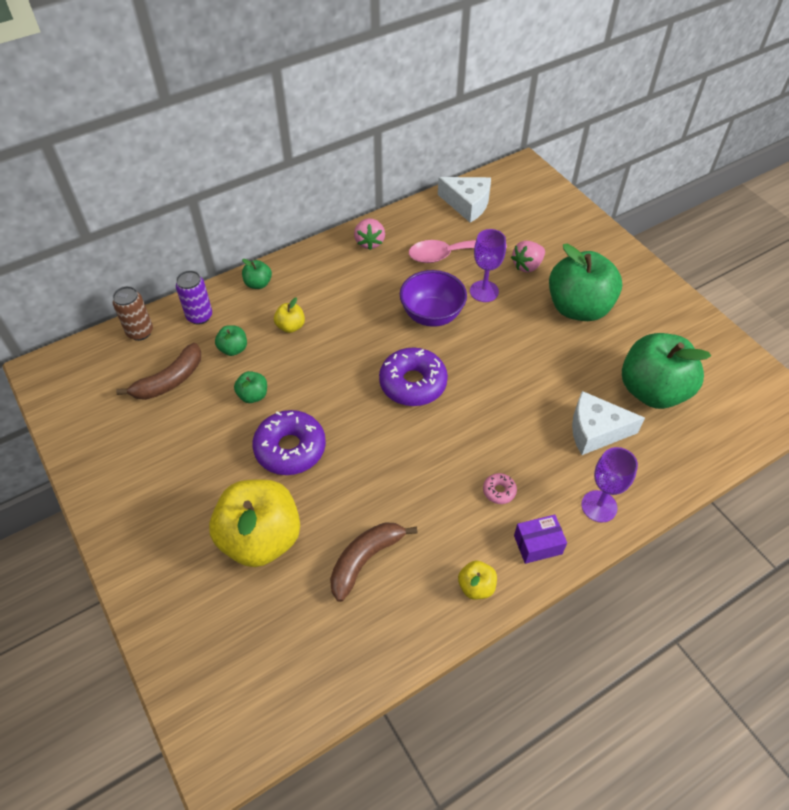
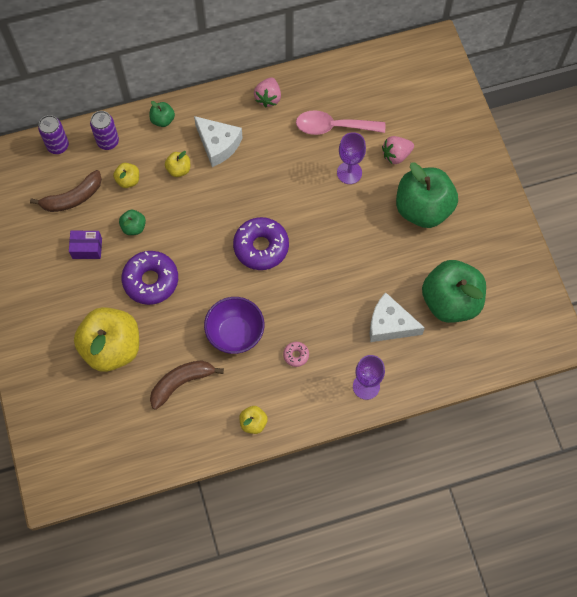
camera: 15 degrees right, 15 degrees up
brown can [113,286,153,341] -> purple can [38,115,69,154]
green apple [215,325,247,356] -> yellow apple [113,163,139,188]
purple bowl [400,270,467,327] -> purple bowl moved to [204,297,264,354]
white cheese [438,177,491,223] -> white cheese moved to [194,116,243,167]
purple box [514,515,567,564] -> purple box moved to [69,231,102,259]

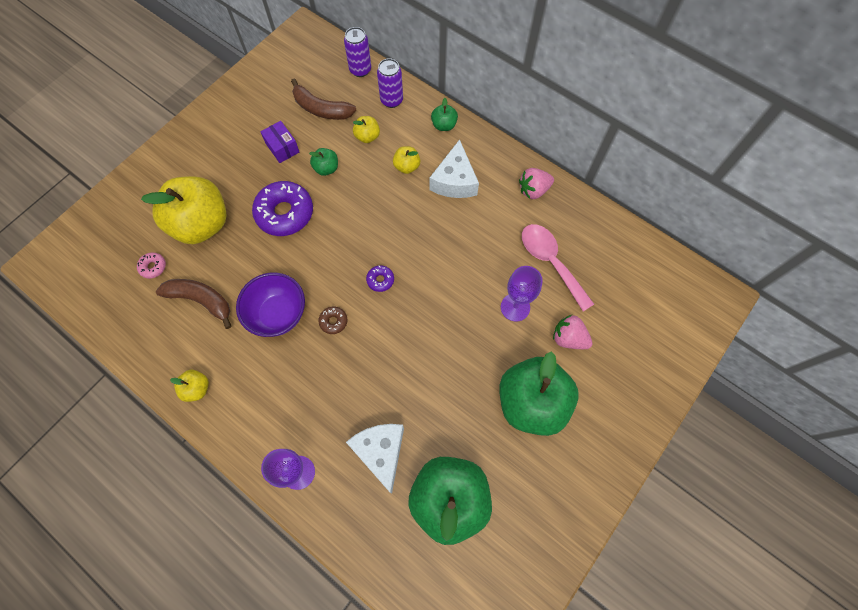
camera: 55 degrees right, 0 degrees up
purple donut [233,217,289,270] -> purple donut [366,265,394,292], size x0.45
pink donut [283,342,309,367] -> pink donut moved to [137,252,166,279]
none -> brown donut [318,307,347,334]

